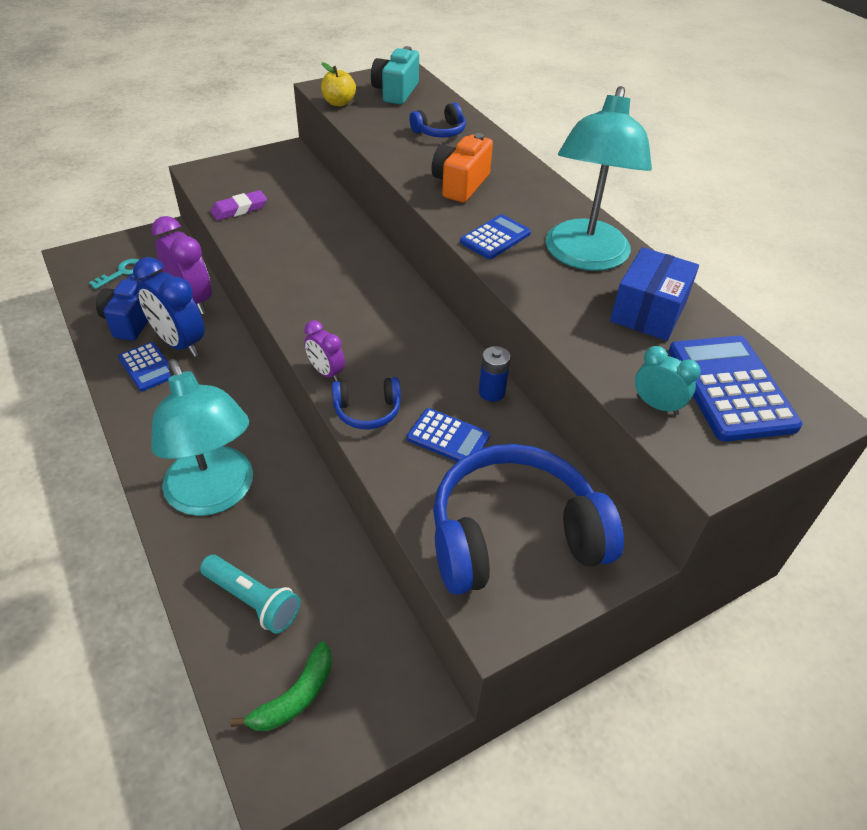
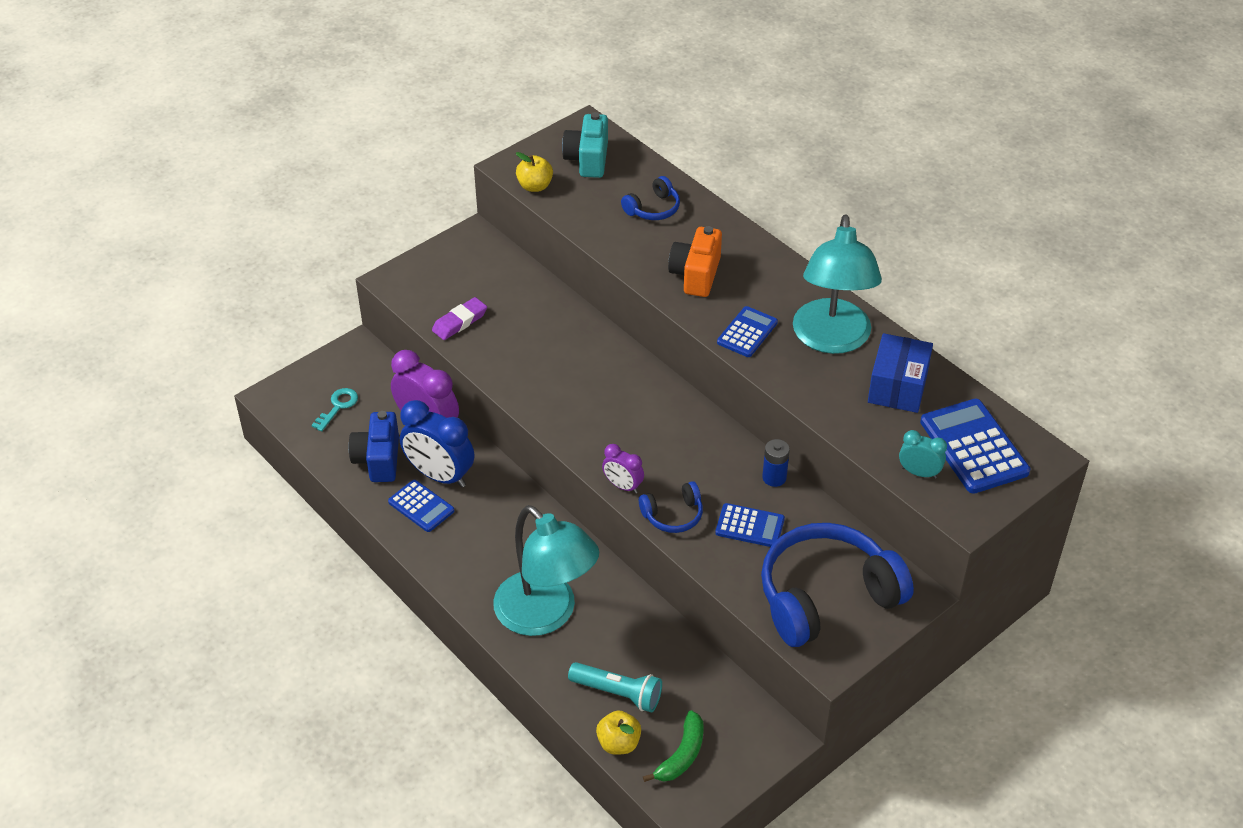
camera: 10 degrees left, 0 degrees up
none -> yellow apple [596,710,641,755]

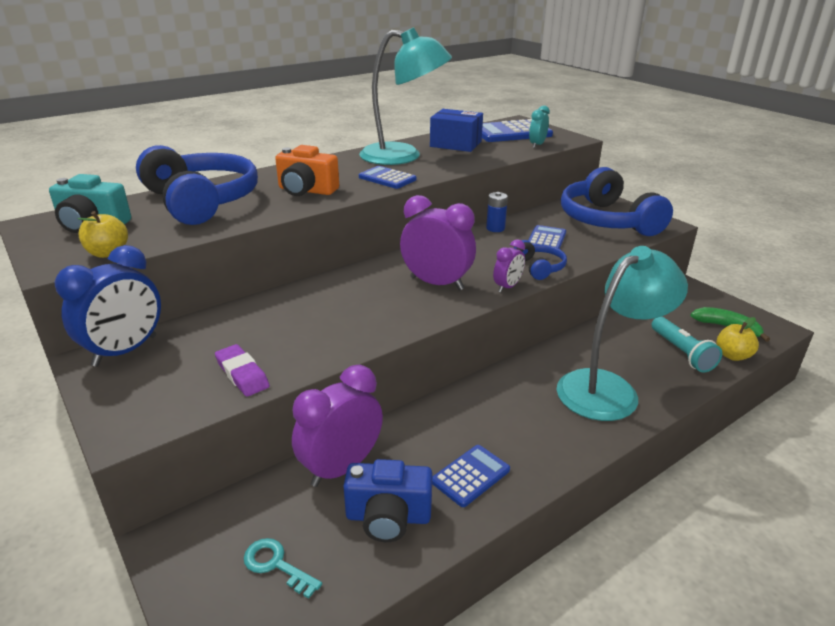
camera: 85 degrees left, 15 degrees down
blue clock [400,400,474,488] -> blue clock moved to [55,245,161,367]
turquoise flashlight [568,662,662,713] -> turquoise flashlight turned 135 degrees clockwise [652,316,722,373]
blue headphones [621,176,680,220] -> blue headphones [136,145,258,225], size x2.18
none -> purple clock [400,195,476,290]

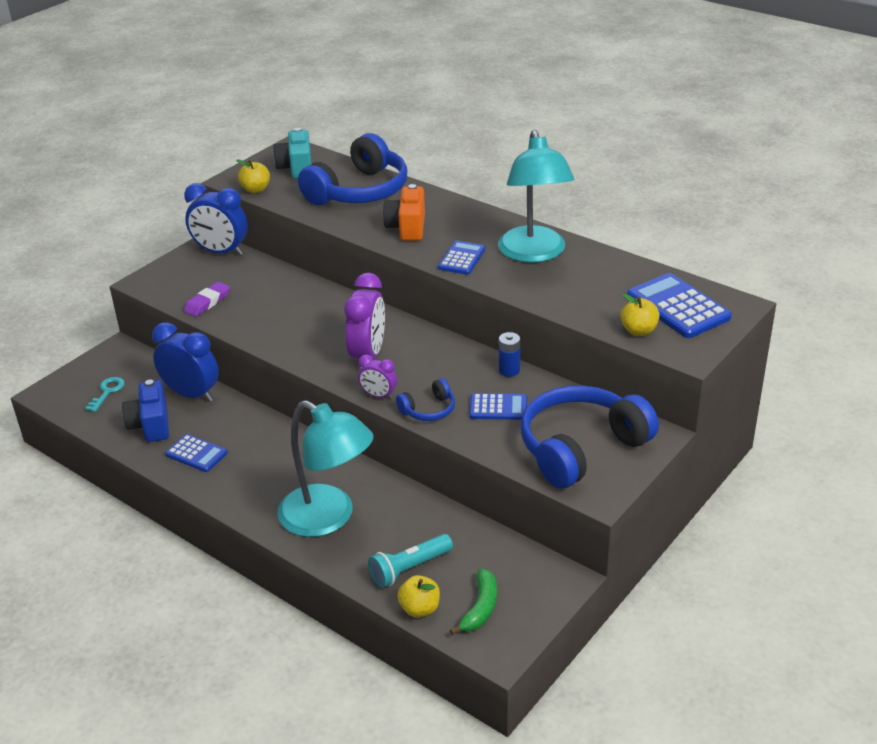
camera: 75 degrees right, 5 degrees up
purple clock [292,365,383,487] -> blue clock [152,322,219,402]
blue box [430,109,483,152] -> none
turquoise clock [529,105,550,148] -> yellow apple [620,294,660,336]

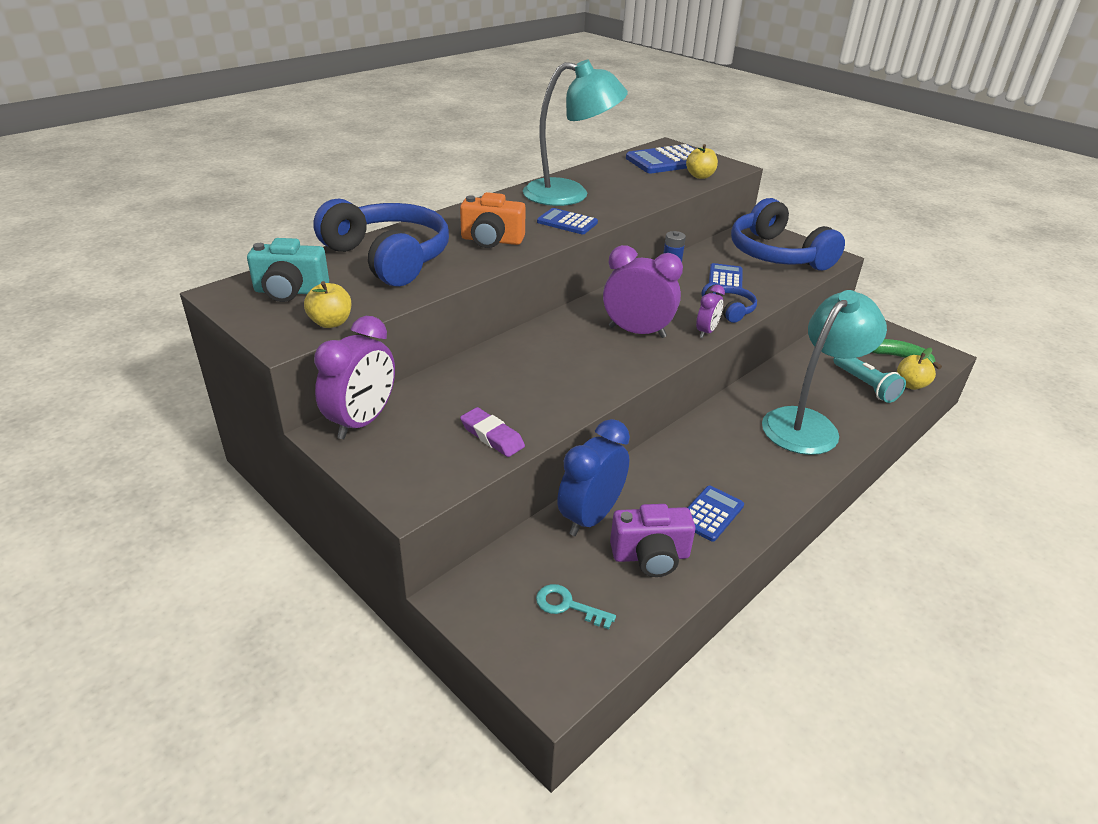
camera: 85 degrees left, 0 degrees up
blue camera [122,379,169,442] -> purple camera [610,504,696,577]
blue clock [184,183,248,256] -> purple clock [314,316,395,439]

